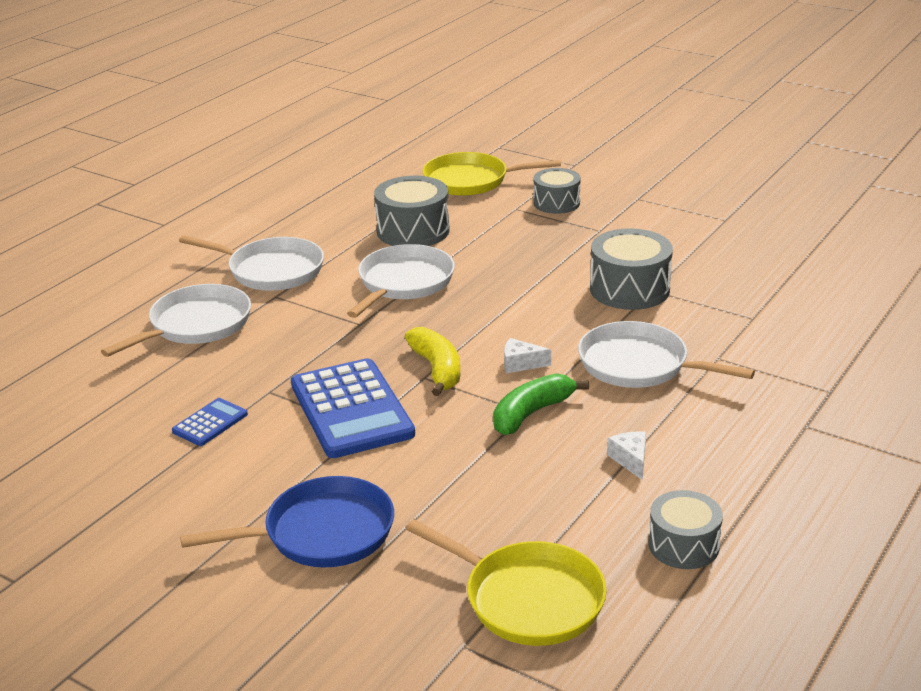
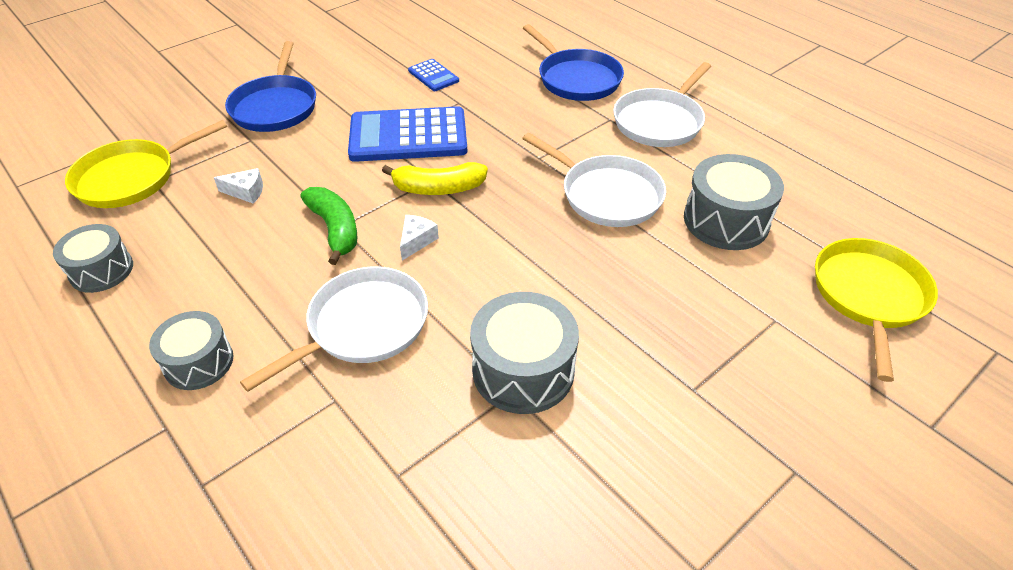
camera: 105 degrees right, 15 degrees up
white pan [101,284,251,357] -> blue pan [523,24,624,101]
grey drum [533,168,581,214] -> grey drum moved to [149,311,234,390]
white cheese [607,431,646,480] -> white cheese moved to [214,168,263,203]

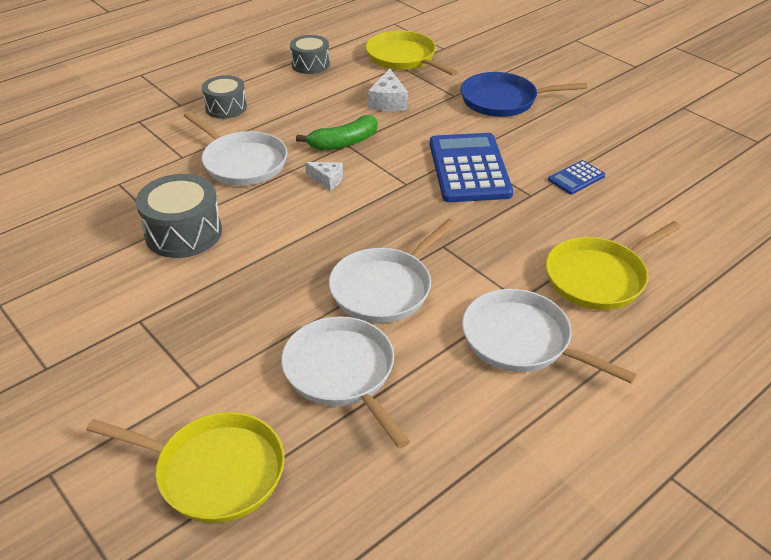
camera: 90 degrees right, 5 degrees down
white cheese [214,168,263,203] -> white cheese [368,69,408,111], size x1.51
yellow banana [382,162,488,195] -> none
blue pan [523,24,624,101] -> yellow pan [546,221,681,310]
grey drum [684,154,784,250] -> white pan [281,316,410,448]

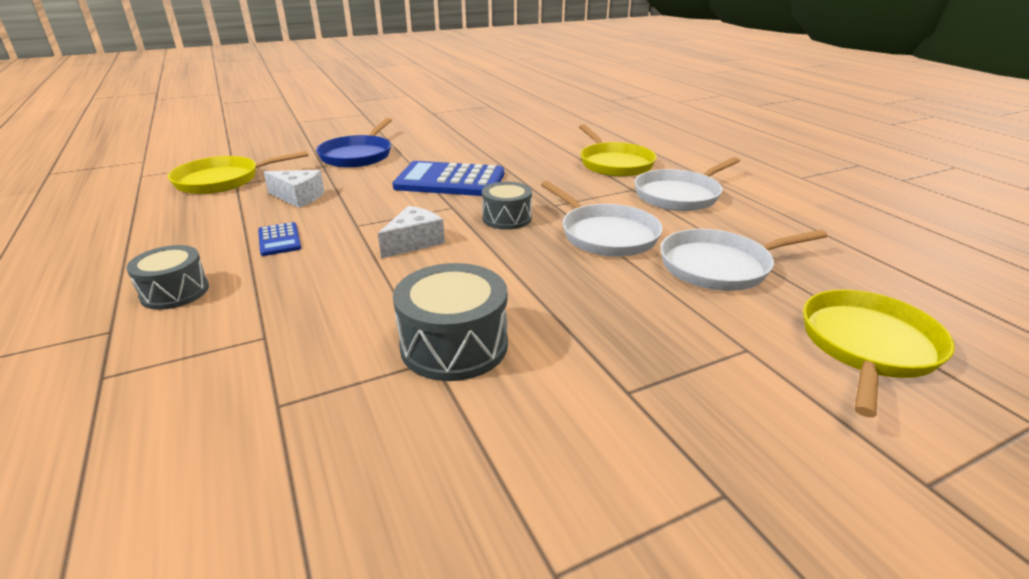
camera: 75 degrees left, 10 degrees down
white pan [184,112,287,186] -> none
grey drum [290,35,330,74] -> grey drum moved to [482,182,532,230]
green banana [296,115,378,150] -> none
white cheese [305,162,343,191] -> white cheese [378,206,445,258], size x1.51
blue calculator [548,160,605,194] -> blue calculator moved to [258,222,301,256]

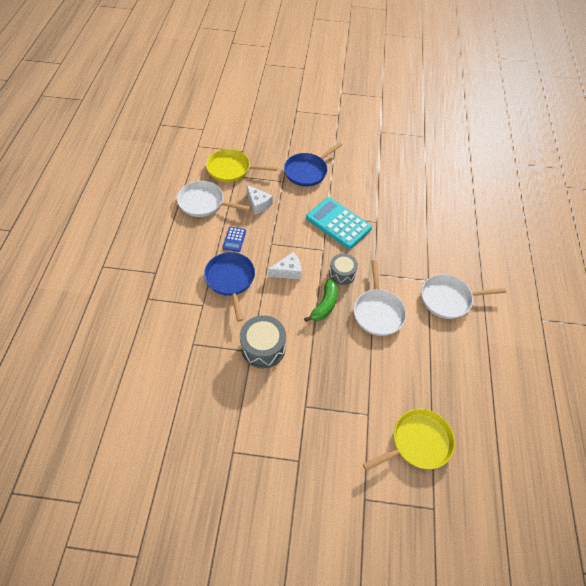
camera: 30 degrees right, 25 degrees up
grey drum [126,245,209,310] -> none
blue calculator [393,161,504,196] -> turquoise calculator [306,197,372,249]
yellow pan [579,124,657,177] -> none
white pan [660,229,828,291] -> white pan moved to [177,181,250,217]
none -> blue pan [204,252,255,322]
none -> green banana [304,279,338,322]

